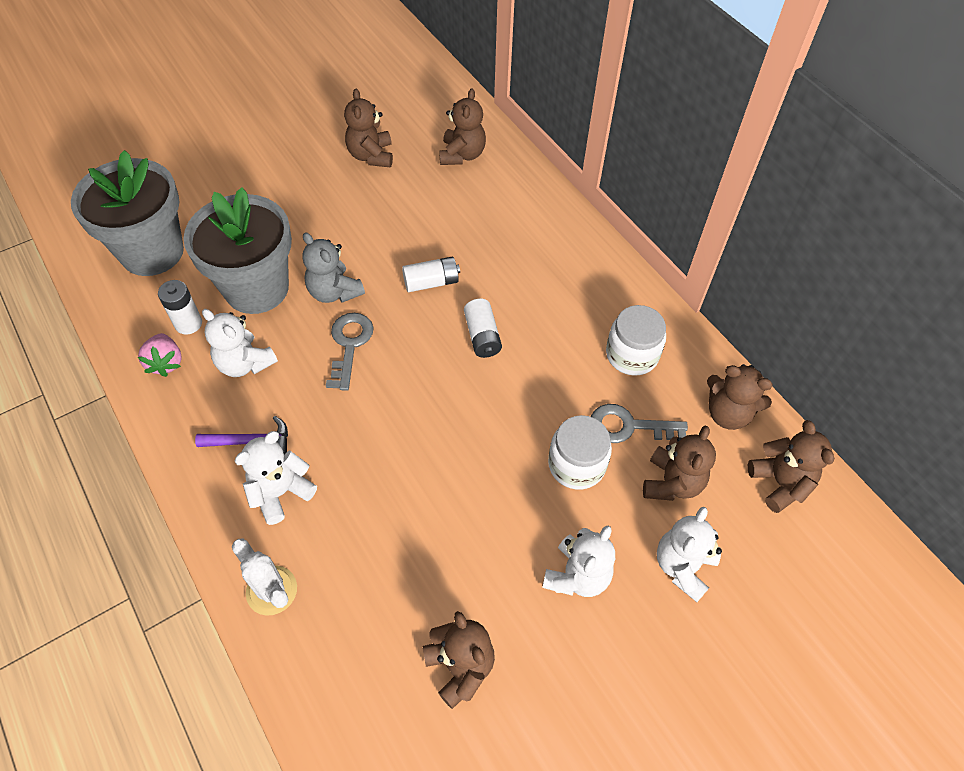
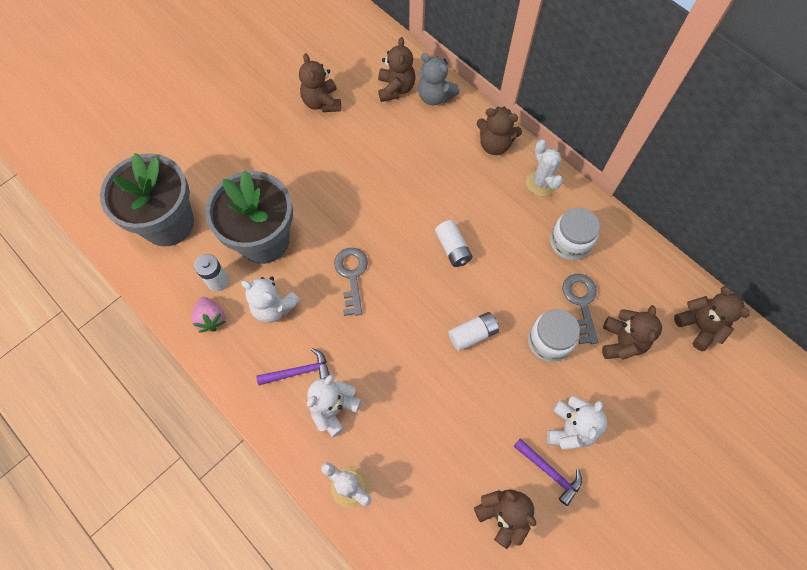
camera: 10 degrees left, 10 degrees up
grey teddy bear [302,232,365,303] -> grey teddy bear moved to [418,53,460,105]
white battery [402,257,460,292] -> white battery moved to [449,312,499,351]
grey key [591,404,688,443] -> grey key turned 90 degrees clockwise [562,274,598,344]
white teddy bear [657,507,722,602] -> none
brown teddy bear [707,364,773,430] -> brown teddy bear moved to [477,107,522,155]
none -> purple hammer [513,438,582,506]
none -> white cactus [526,140,563,196]

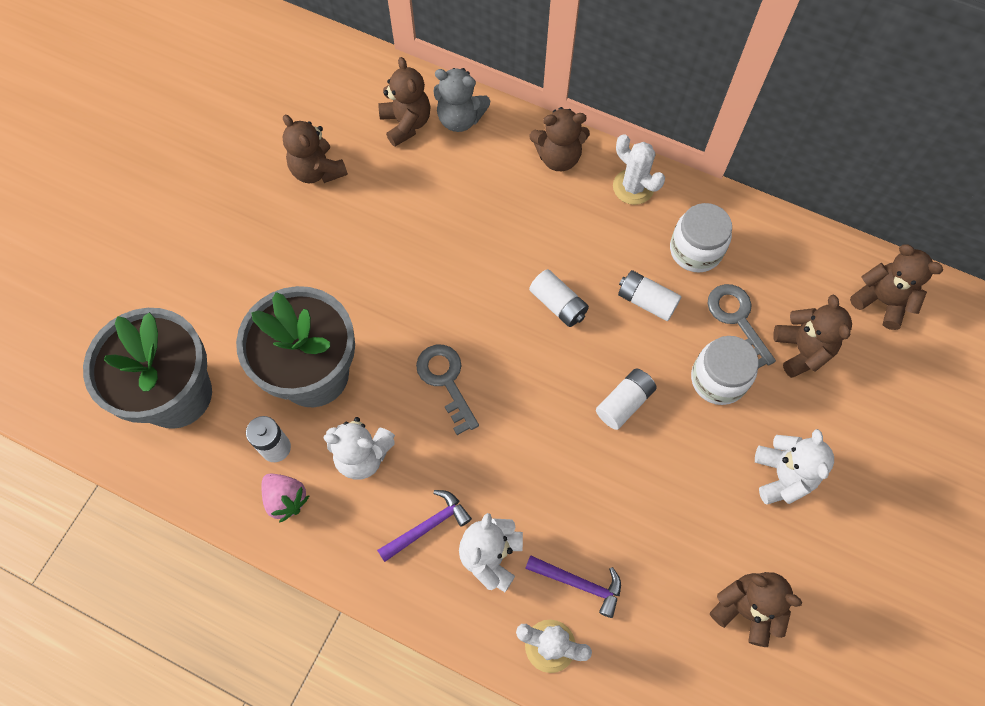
camera: 20 degrees left, 0 degrees up
purple hammer [513,438,582,506] -> purple hammer moved to [525,555,621,618]
none -> white battery [618,270,681,321]

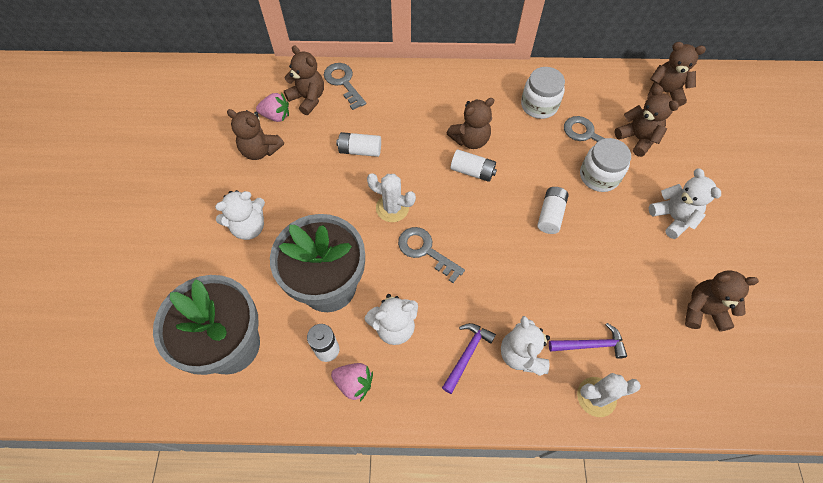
camera: 25 degrees left, 5 degrees down
grey teddy bear [433,68,490,132] -> grey key [324,63,366,110]
brown teddy bear [530,107,590,171] -> brown teddy bear moved to [446,98,494,149]
white cactus [613,134,665,205] -> white cactus moved to [367,173,416,222]
white battery [618,270,681,321] -> white battery moved to [336,132,381,157]
none -> white teddy bear [215,190,265,240]
none -> pink strawberry [256,92,289,122]

